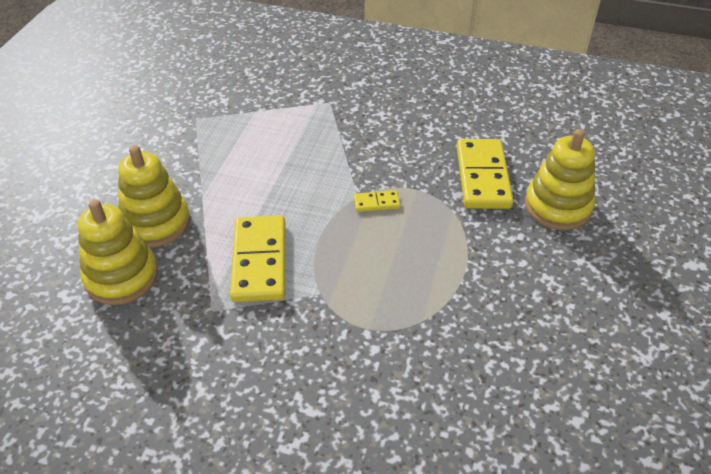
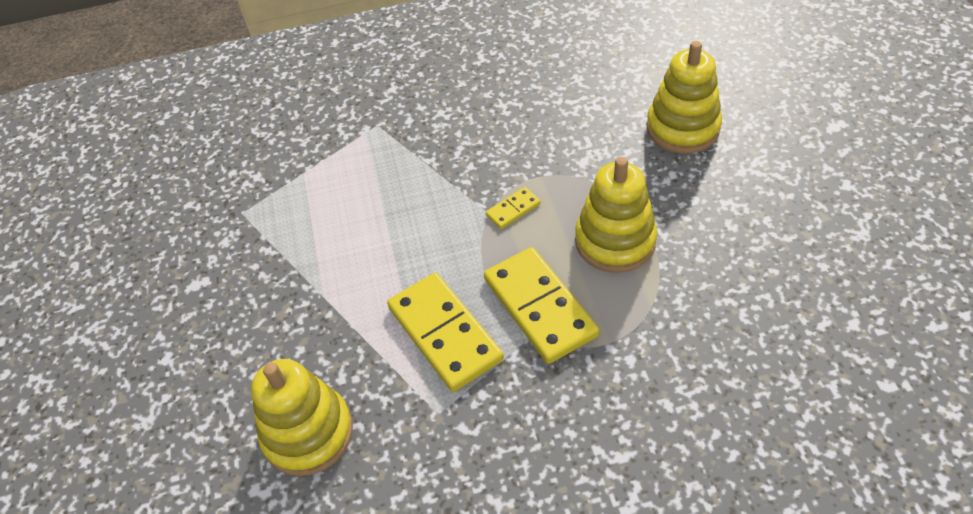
camera: 25 degrees left, 5 degrees up
yellow stacking toy [118,145,190,247] -> yellow stacking toy moved to [575,157,657,273]
yellow domino [457,139,514,209] -> yellow domino moved to [484,247,599,364]

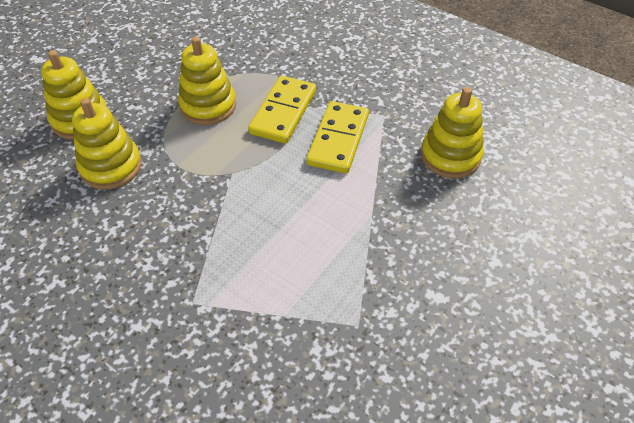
camera: 135 degrees left, 0 degrees up
yellow domino [486,187,541,229] -> none
none -> yellow stacking toy [72,98,142,190]

